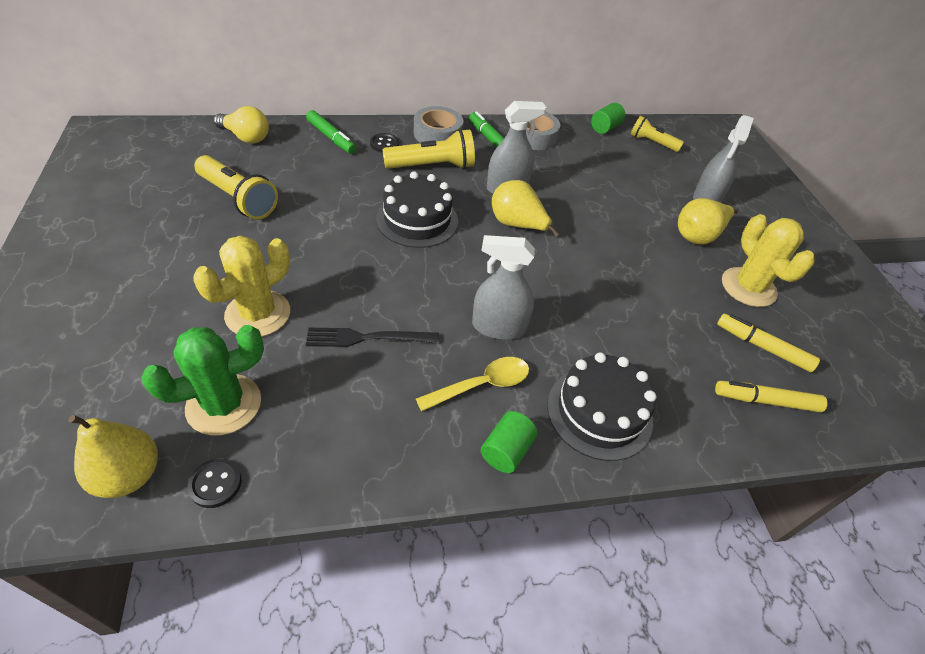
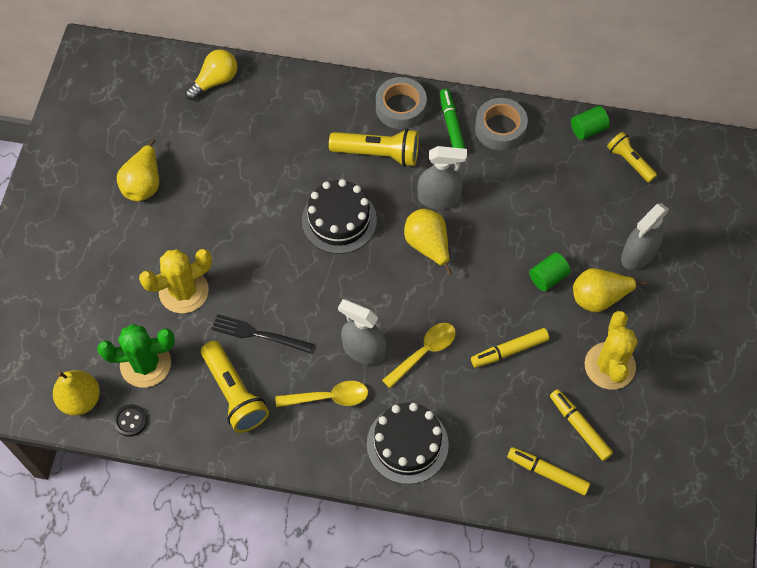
camera: 25 degrees right, 15 degrees up
yellow flashlight [194,155,278,219] -> yellow flashlight moved to [201,341,269,433]
yellow light bulb [214,106,269,144] -> yellow light bulb turned 90 degrees counterclockwise [185,49,237,101]
green marker [306,110,356,154] -> none
black button [370,133,399,153] -> none
green cylinder [481,411,538,473] -> green cylinder moved to [529,252,571,291]
none -> yellow pear [117,139,159,201]
none -> yellow spoon [382,323,456,388]
none -> yellow marker [471,328,549,368]

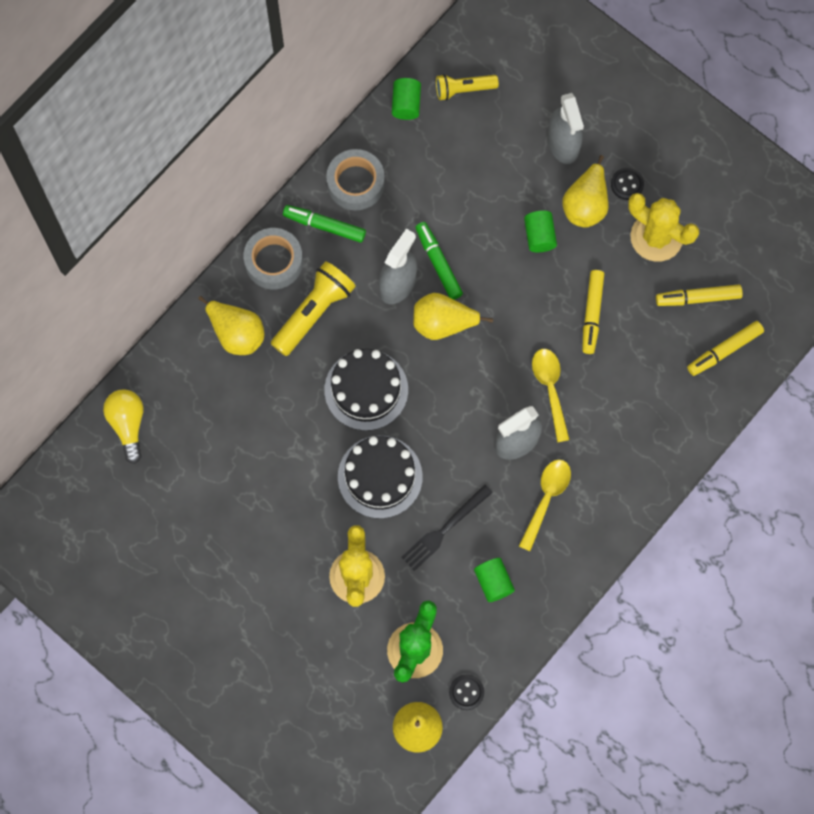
camera: 60 degrees left, 10 degrees up
yellow pear [117,139,159,201] -> yellow pear moved to [198,296,264,355]
yellow flashlight [201,341,269,433] -> green cylinder [474,558,515,602]
black cake [367,403,449,484] -> black cake moved to [338,436,423,519]
none -> green marker [415,222,463,300]
none -> black button [611,168,644,200]

